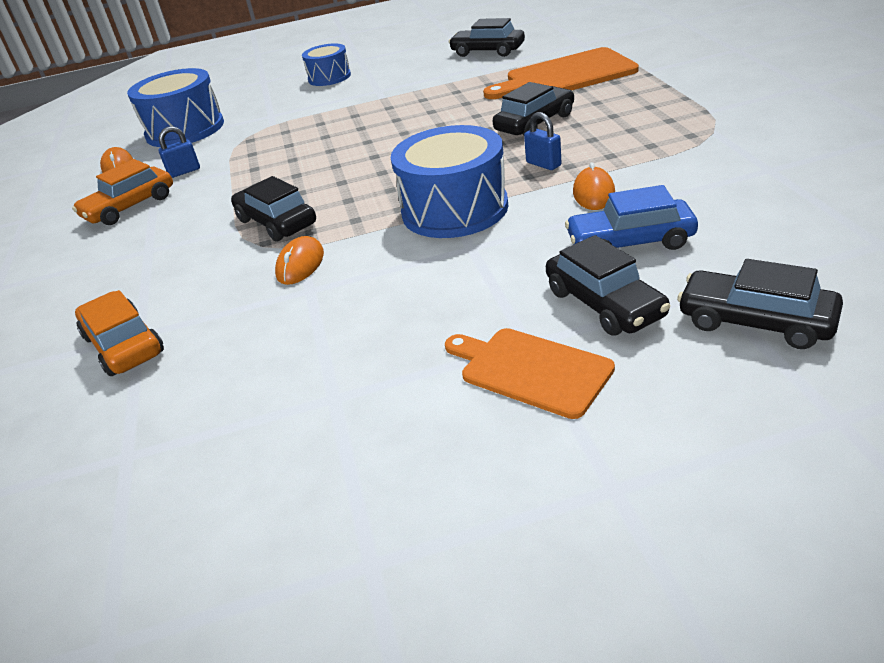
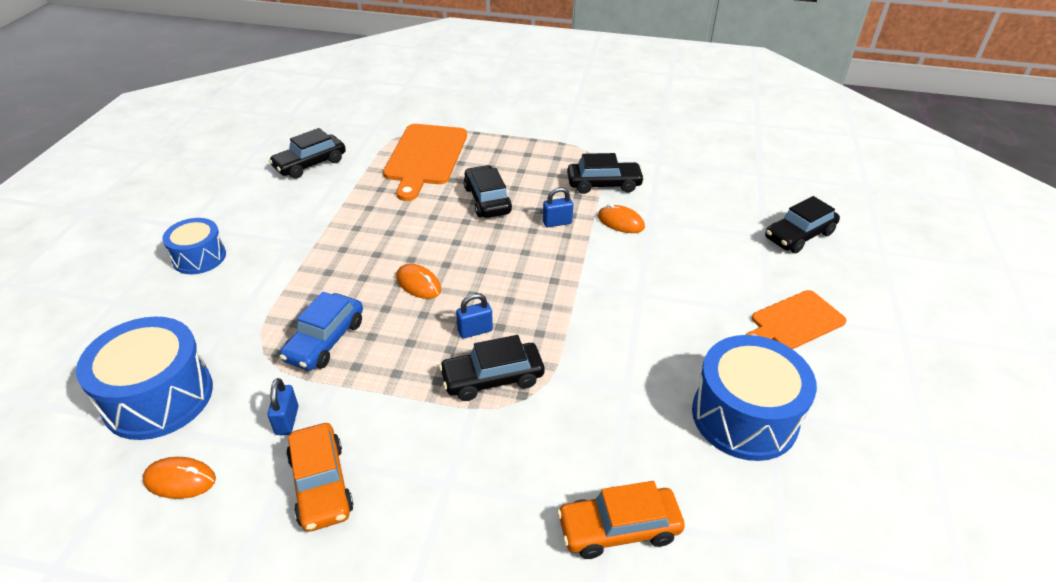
camera: 70 degrees left, 5 degrees up
orange mouse [275,236,324,285] -> orange mouse moved to [396,264,441,299]
blue drum [391,125,508,238] -> blue drum moved to [692,335,817,461]
black car [546,235,670,336] -> black car moved to [567,153,644,194]
blue car [565,185,698,250] -> blue car moved to [279,292,363,371]
none -> blue padlock [456,293,493,339]

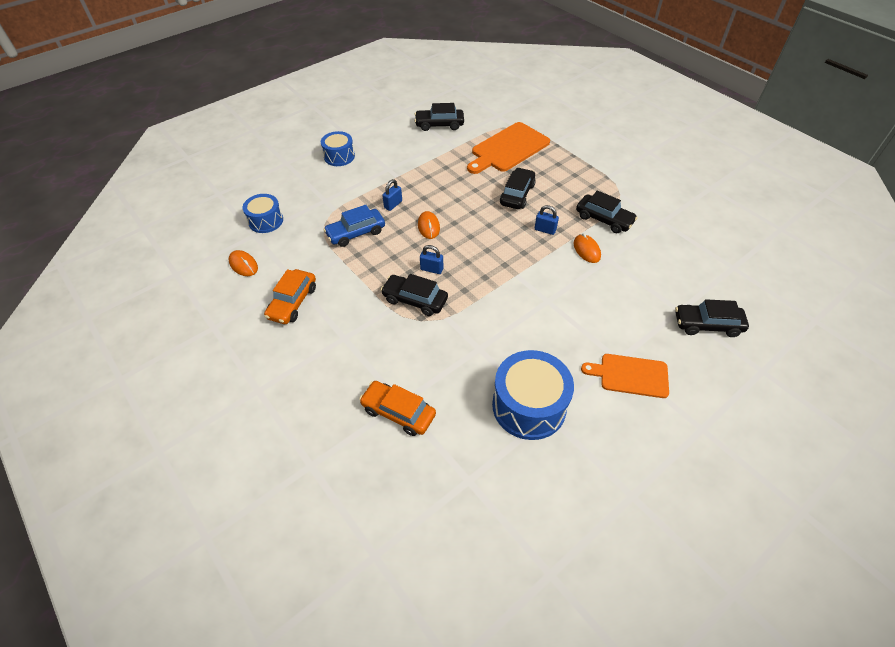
camera: 40 degrees right, 10 degrees up
blue drum [76,317,213,440] -> blue drum [243,194,283,233], size x0.60
blue padlock [268,378,298,435] -> blue padlock moved to [382,179,402,211]

